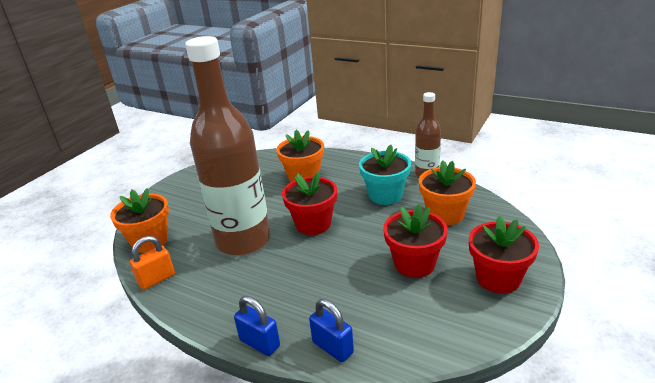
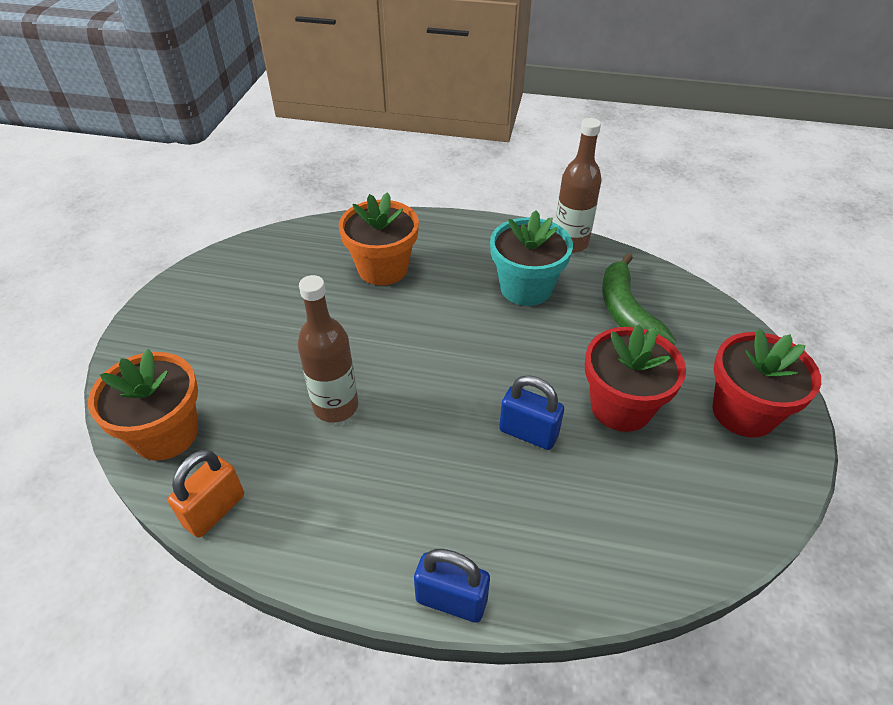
camera: 20 degrees left, 15 degrees up
brown bottle [185,36,271,256] -> brown bottle [298,275,358,423], size x0.49
red flower pot [282,171,337,235] -> none
blue padlock [309,299,354,362] -> blue padlock moved to [499,375,564,450]
orange flower pot [419,161,476,225] -> green banana [602,253,676,345]

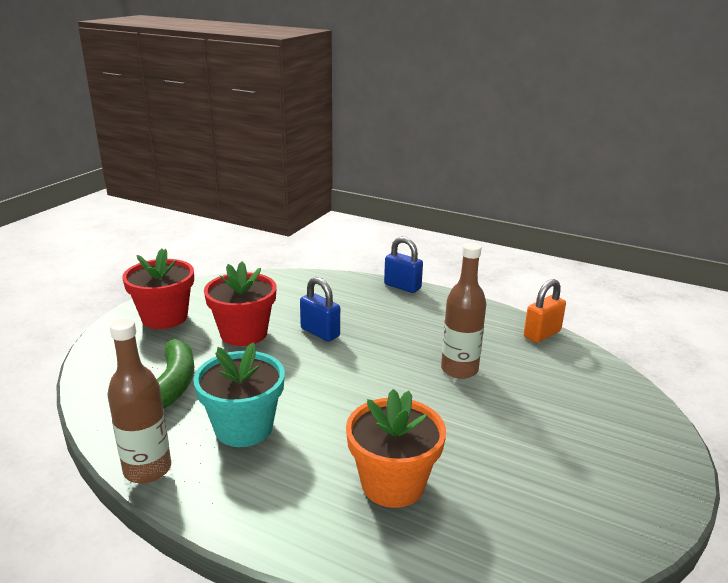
camera: 165 degrees left, 20 degrees down
orange flower pot [88,349,198,461] -> none

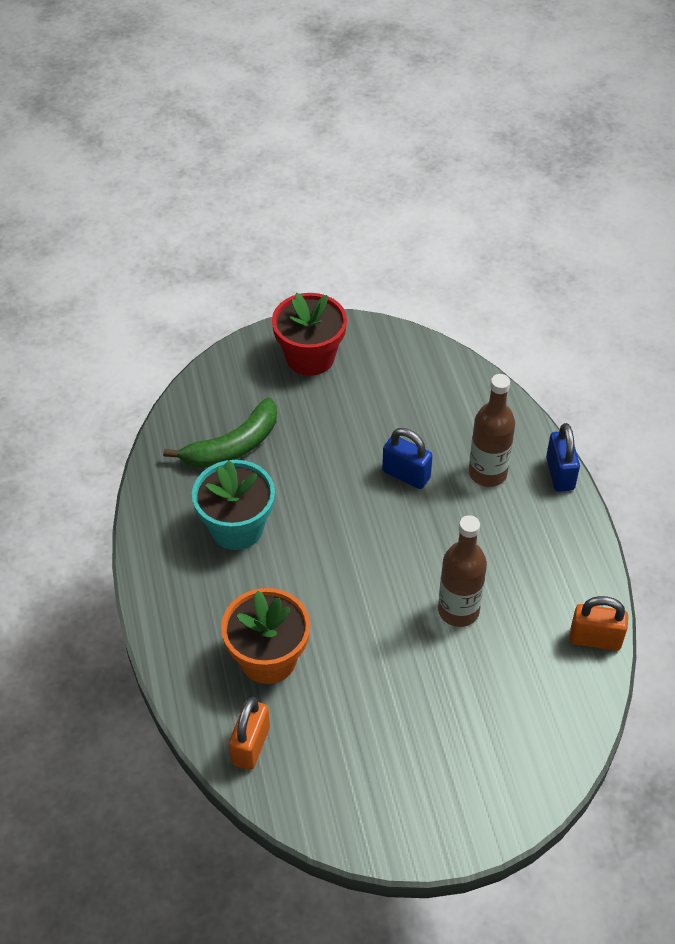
camera: 50 degrees right, 25 degrees up
brown bottle [107,318,171,483] -> brown bottle moved to [469,374,515,487]
red flower pot [204,262,277,346] -> none
blue padlock [300,277,340,342] -> blue padlock turned 60 degrees counterclockwise [382,428,433,489]
none -> orange padlock [229,697,270,770]

